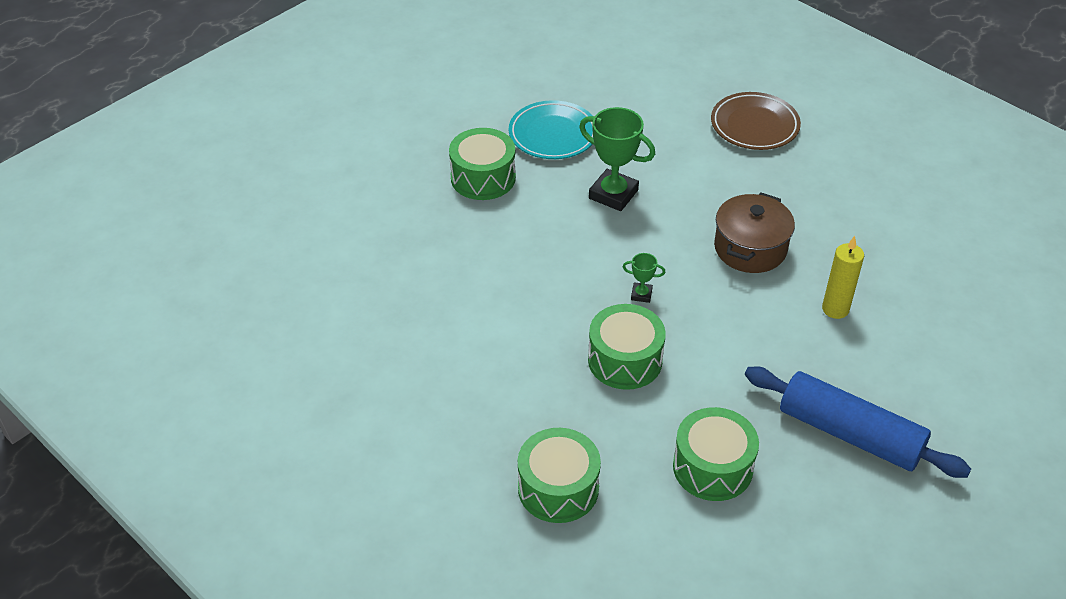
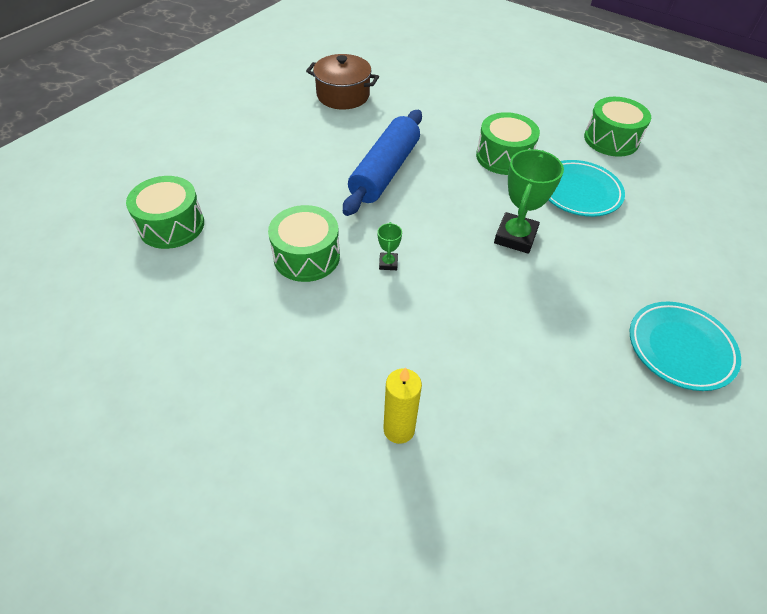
camera: 80 degrees right, 5 degrees up
green drum [673,407,759,501] -> green drum moved to [584,97,651,157]
brown plate [711,92,801,150] -> turquoise plate [630,302,741,391]
brown pot [714,193,795,273] -> brown pot moved to [306,54,379,110]
blue rolling pin [745,366,971,478] -> blue rolling pin moved to [343,110,422,216]

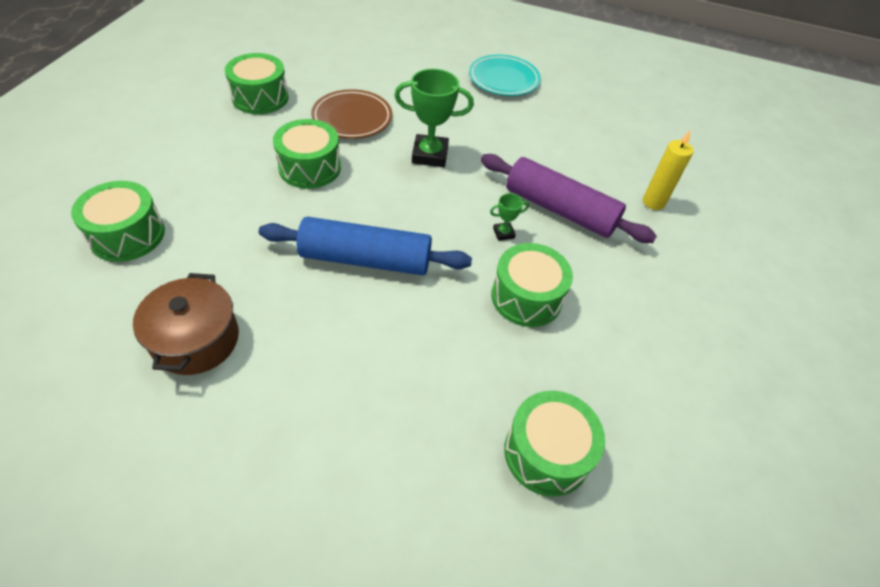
camera: 110 degrees left, 0 degrees up
turquoise plate [548,160,625,217] -> brown plate [311,89,392,139]
none -> green drum [71,181,165,262]
none -> purple rolling pin [481,154,657,243]

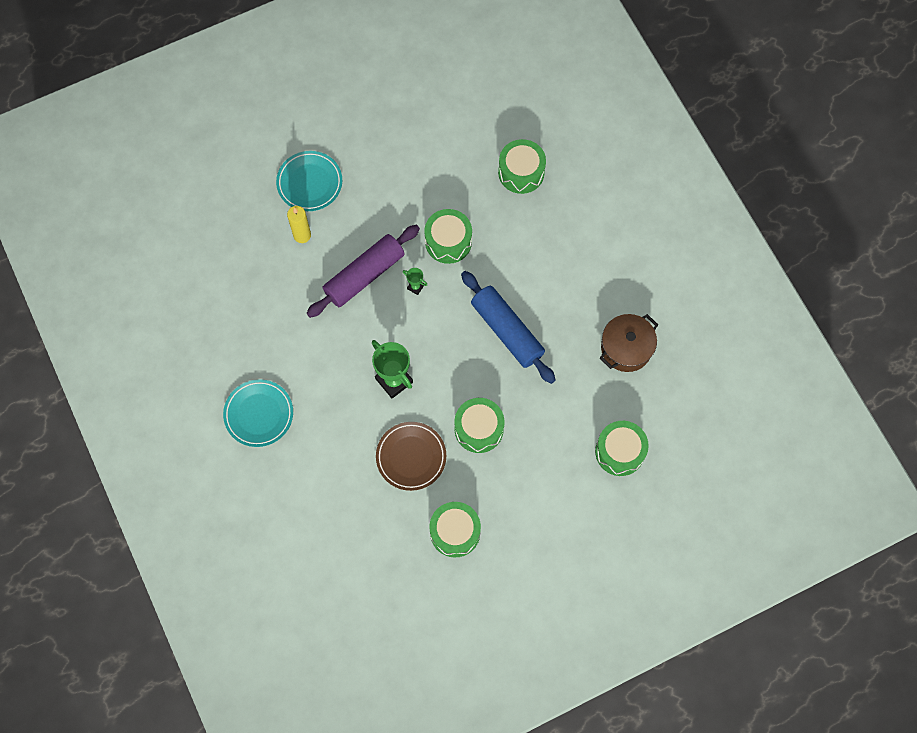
camera: 130 degrees left, 20 degrees up
purple rolling pin [481,154,657,243] -> purple rolling pin turned 60 degrees clockwise [307,225,420,318]
none -> turquoise plate [276,151,342,211]

